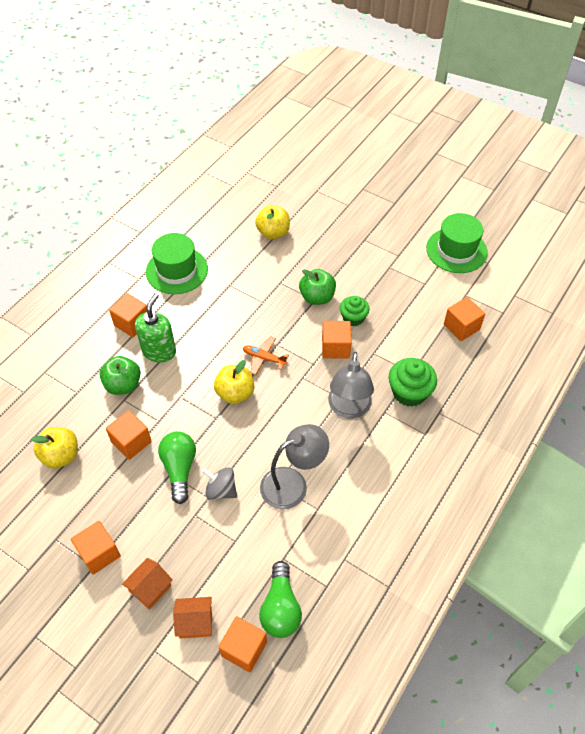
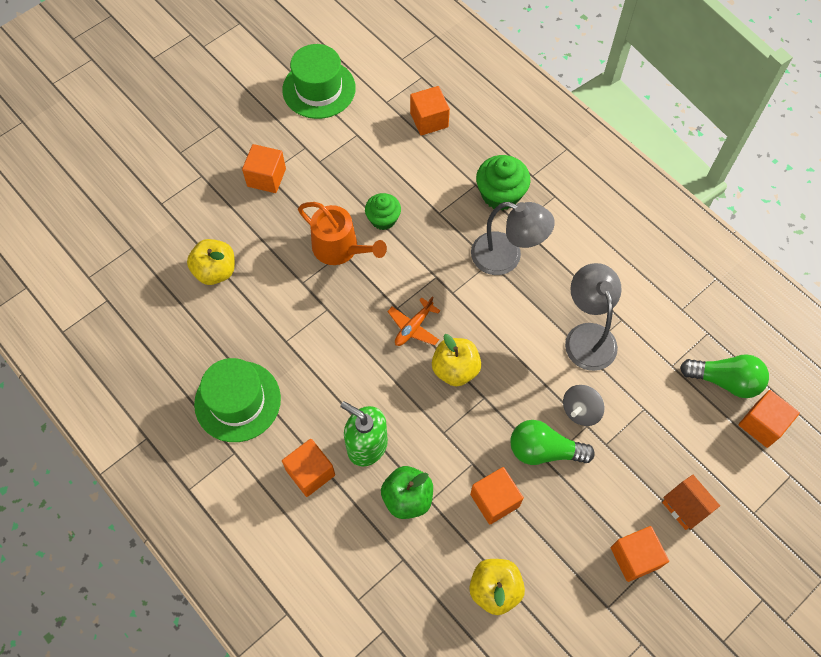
camera: 75 degrees left, 10 degrees up
orange house [173,597,212,638] -> none
green apple [299,269,336,305] -> orange watering can [298,202,387,265]
orange cube [322,321,352,358] -> orange cube moved to [242,144,286,193]

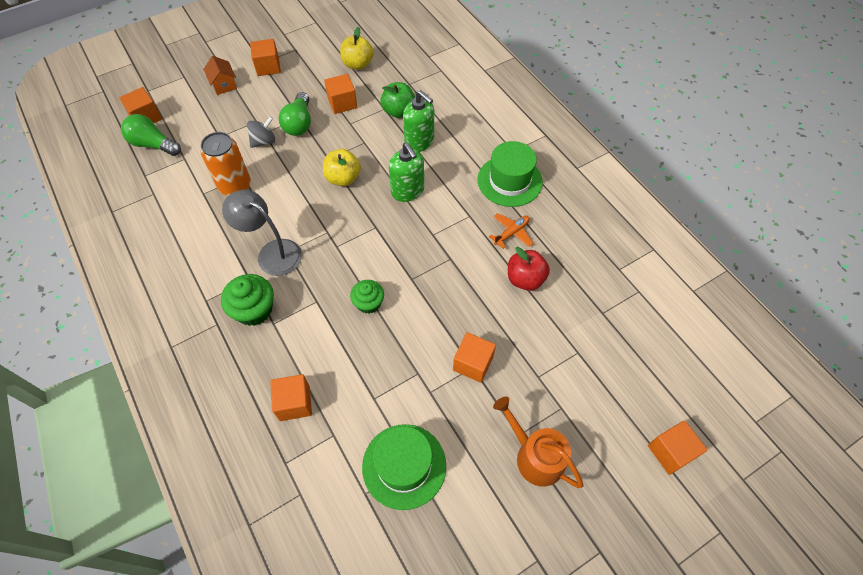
camera: 170 degrees left, 5 degrees down
yellow apple [187,239,235,285] -> red apple [508,247,550,291]
orange cube [282,439,335,497] -> orange cube moved to [648,420,707,475]
orange watering can [298,202,387,265] -> orange watering can moved to [493,397,583,488]
orange plane [387,296,440,346] -> orange plane moved to [489,213,533,249]
green light bulb [510,420,595,465] -> green light bulb turned 75 degrees clockwise [279,92,311,136]
grey lamp [565,263,622,371] -> orange can [201,132,251,196]
none -> green soap dispenser [389,143,424,202]

